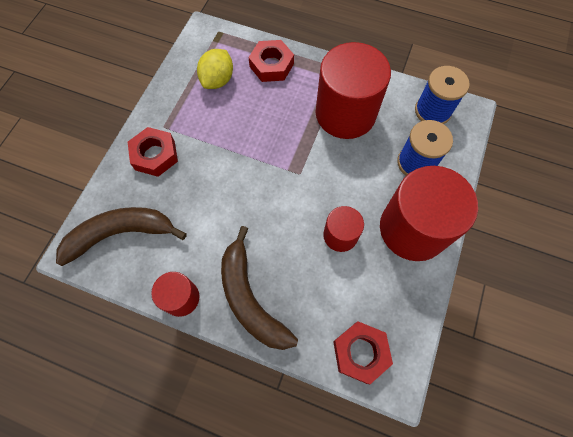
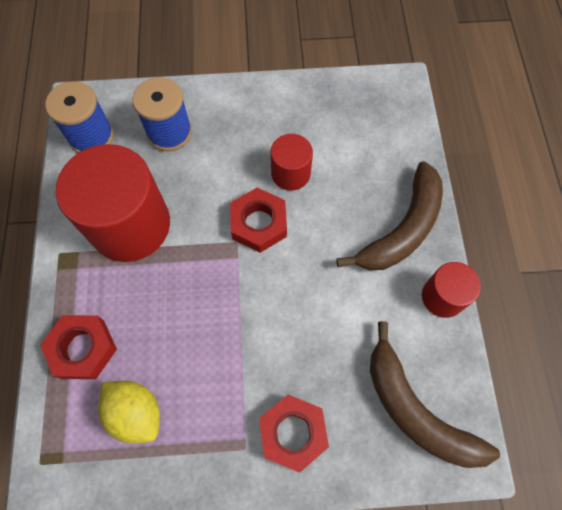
camera: 115 degrees left, 0 degrees up
yellow lemon [197,49,233,89] -> yellow lemon turned 45 degrees clockwise [98,381,160,443]
red nut [333,321,393,384] -> red nut moved to [230,188,287,253]
red cylinder [380,166,478,261] -> none

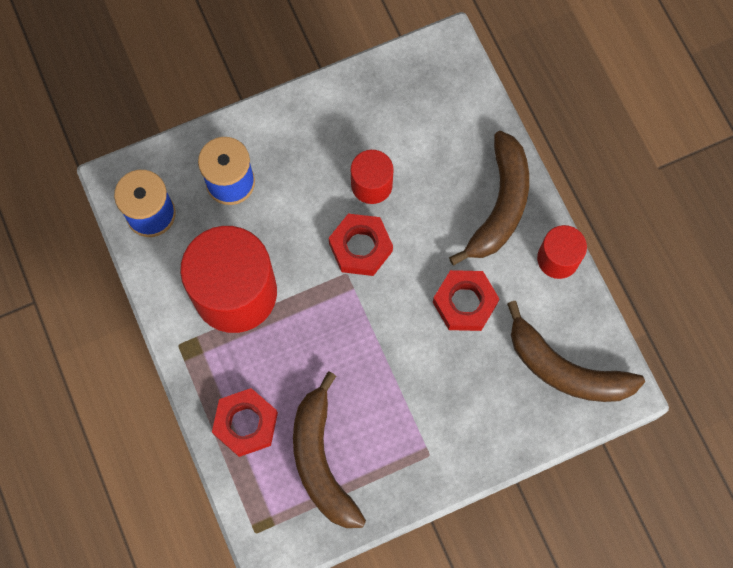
camera: 20 degrees left, 5 degrees up
yellow lemon [98,381,160,443] -> brown banana [293,371,366,528]
red nut [259,395,329,473] -> red nut moved to [433,270,499,331]

